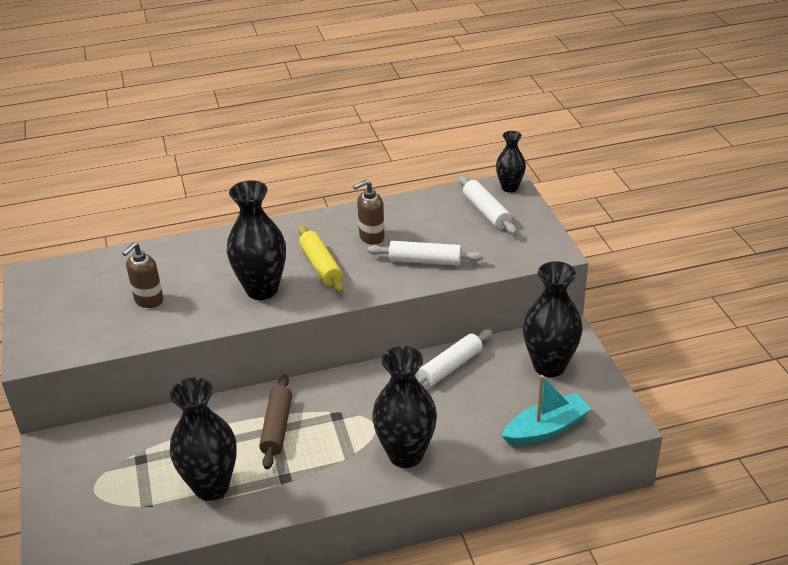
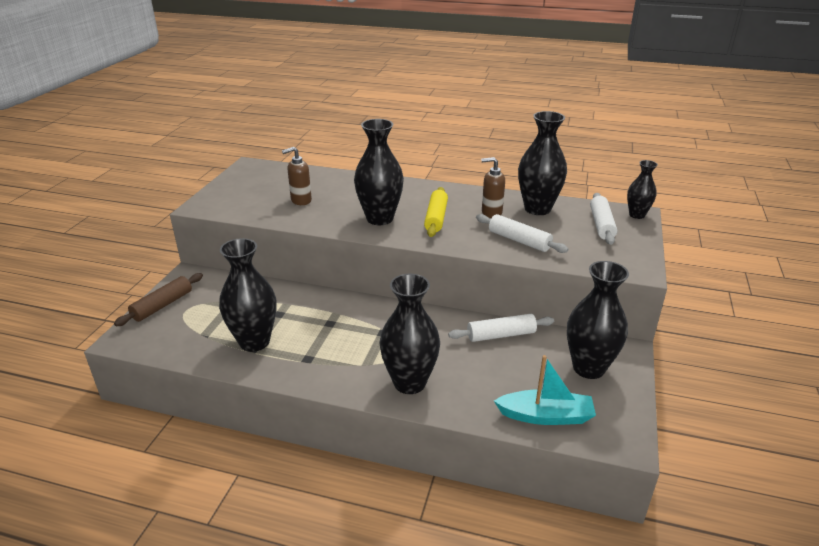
camera: 30 degrees right, 5 degrees down
brown rolling pin [259,374,292,469] -> brown rolling pin moved to [114,273,203,326]
none -> black vase [518,111,567,215]

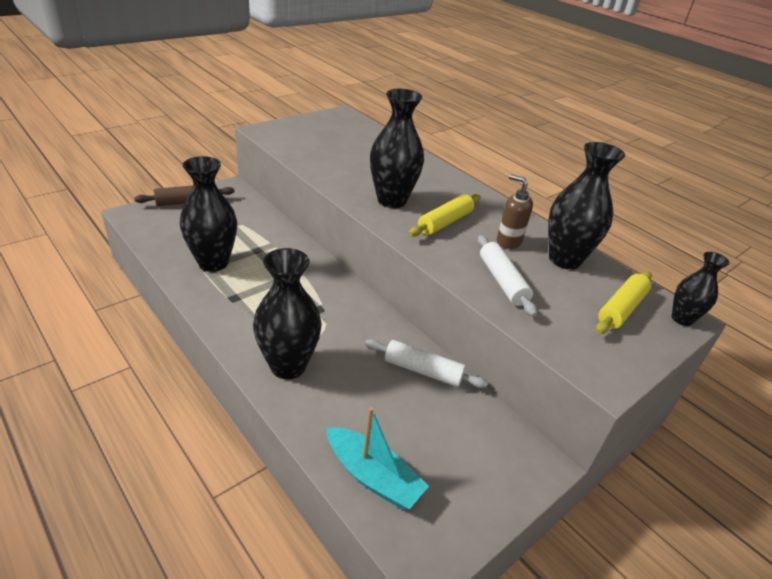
camera: 30 degrees right, 5 degrees up
brown soap dispenser [282,147,312,205] -> none
black vase [567,261,629,379] -> none
white rolling pin [590,193,617,245] -> yellow rolling pin [596,271,652,334]

